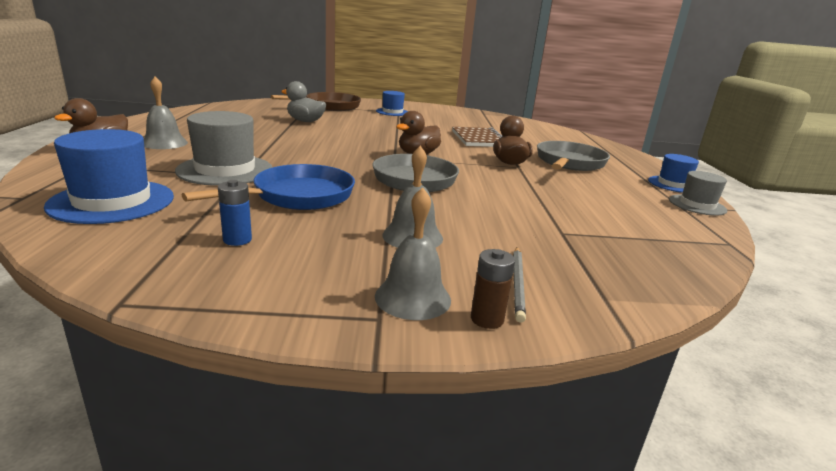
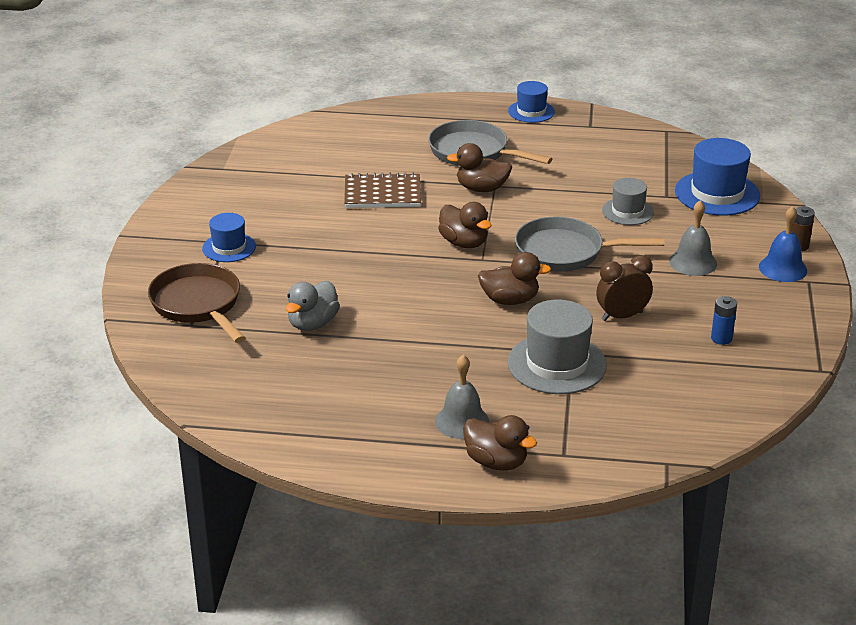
camera: 80 degrees left, 10 degrees up
blue hat [44,129,174,224] -> blue hat moved to [675,138,760,216]
blue pan [182,164,355,210] -> brown clock [596,255,653,321]
grey bell [375,187,451,320] -> blue bell [759,206,807,282]
grey pencil [513,247,526,323] -> none
grey hat [669,171,728,216] -> grey hat moved to [602,178,654,225]
none -> brown duck [478,252,551,305]

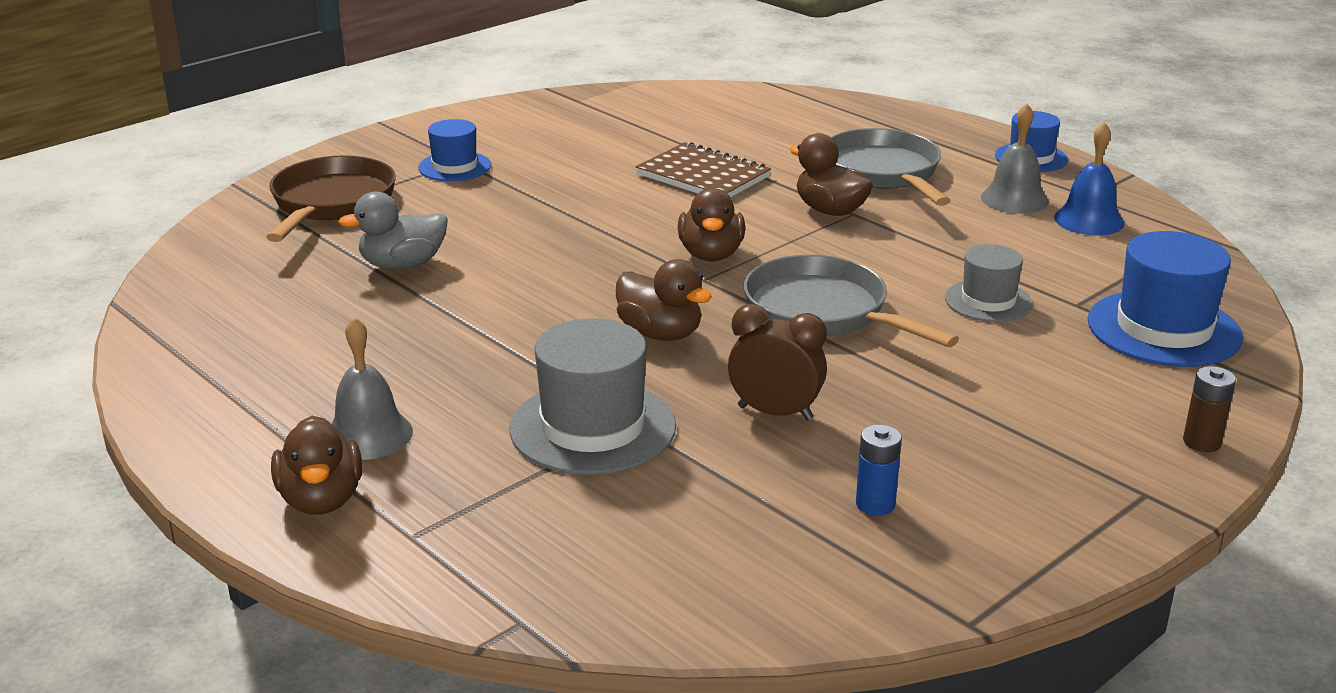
camera: 40 degrees right, 5 degrees down
grey bell [669,200,717,276] -> grey bell moved to [981,103,1049,214]
blue bell [759,206,807,282] -> blue bell moved to [1054,122,1124,235]

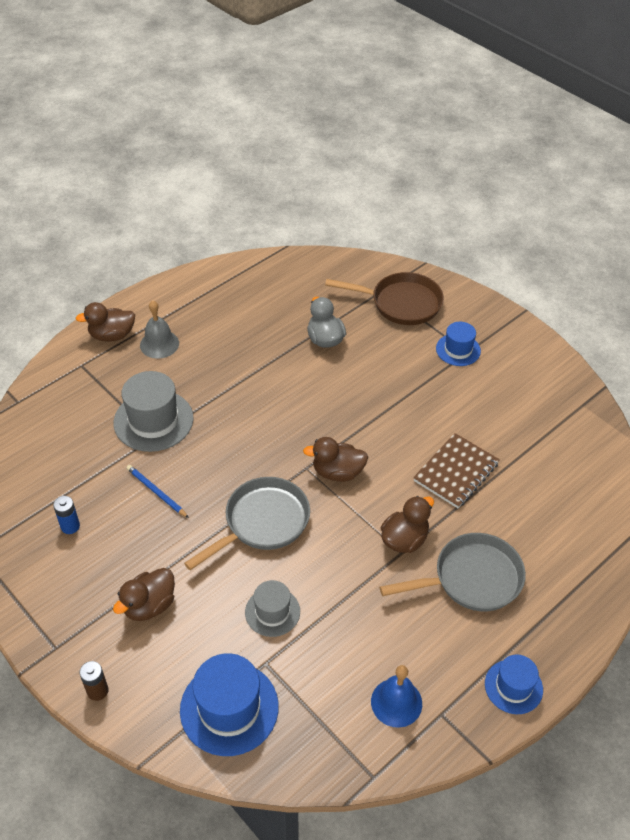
camera: 90 degrees right, 20 degrees up
brown duck [616,259,712,341] -> brown duck moved to [113,568,175,621]
brown clock [728,304,827,421] -> blue pencil [126,465,189,518]
grey bell [981,103,1049,214] -> none

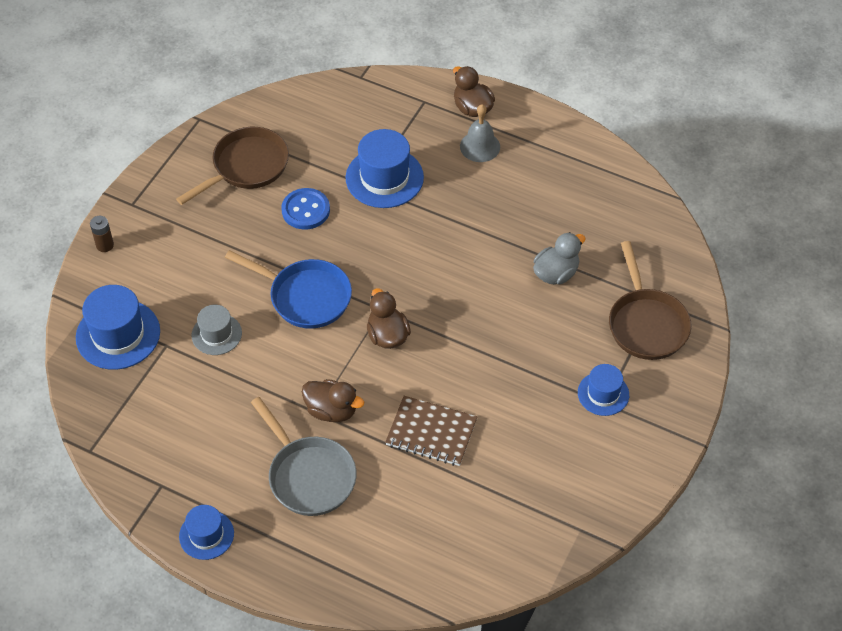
camera: 70 degrees right, 5 degrees up
blue battery [53,496,80,534] -> brown pan [176,127,289,205]
grey hat [113,371,193,452] -> blue hat [346,129,424,208]
brown duck [113,568,175,621] -> none
blue pencil [126,465,189,518] -> blue button [282,188,330,229]
grey pan [184,477,310,570] -> blue pan [225,250,352,329]
blue bell [371,665,422,728] -> none

